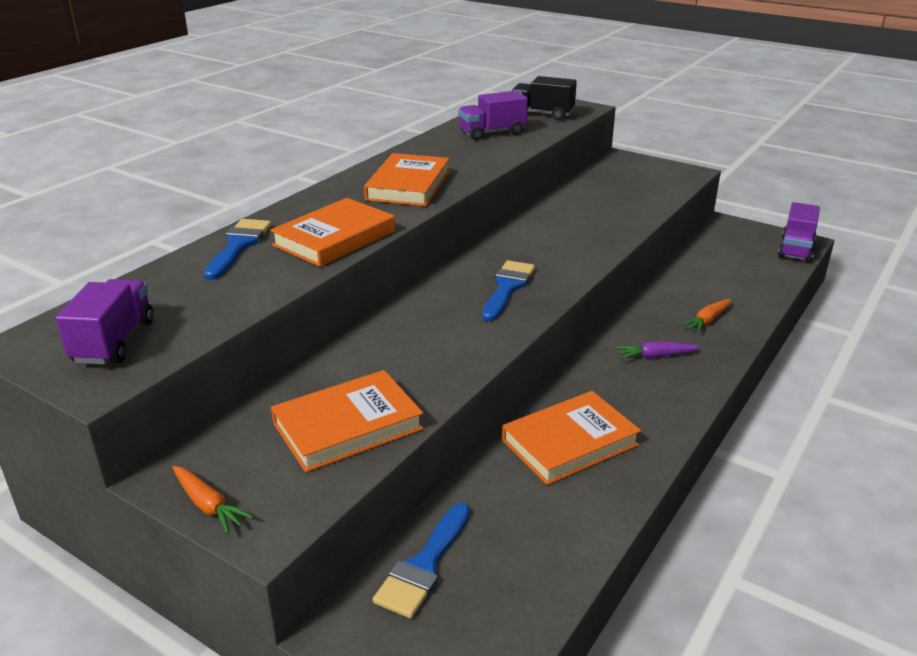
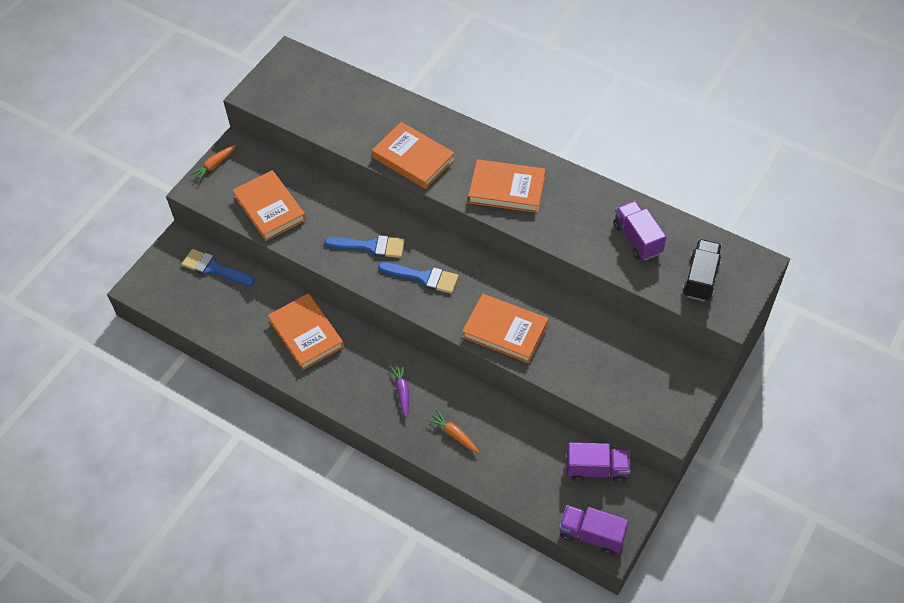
camera: 90 degrees right, 25 degrees up
purple truck [56,279,154,365] -> purple truck moved to [567,442,631,483]
blue brush [204,219,271,280] -> blue brush moved to [324,235,405,258]
none -> orange book [462,294,549,363]

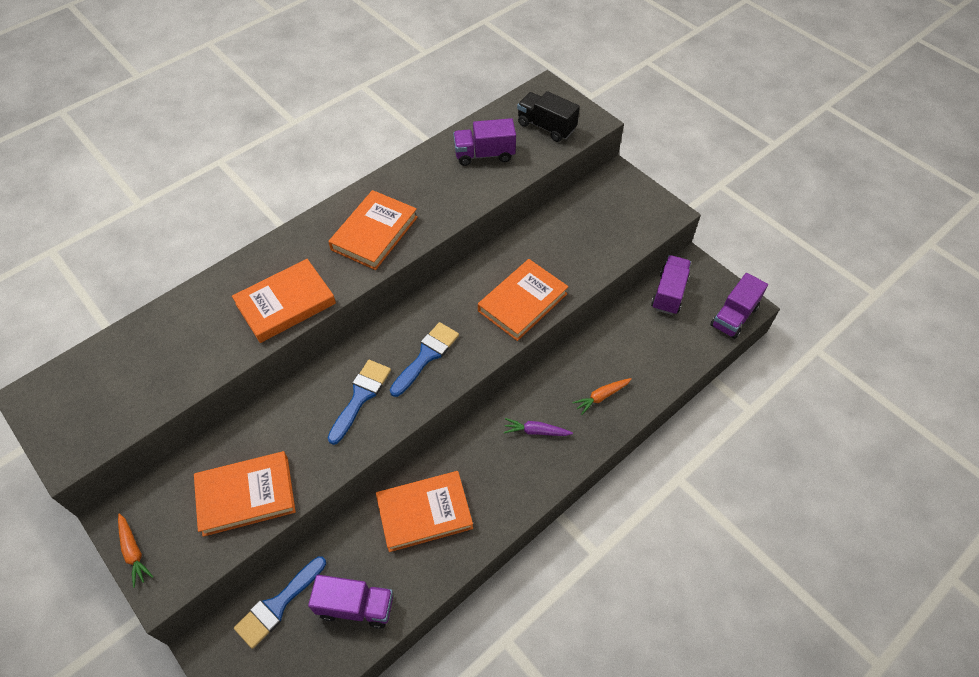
camera: 75 degrees left, 0 degrees up
none -> purple truck [308,575,393,629]

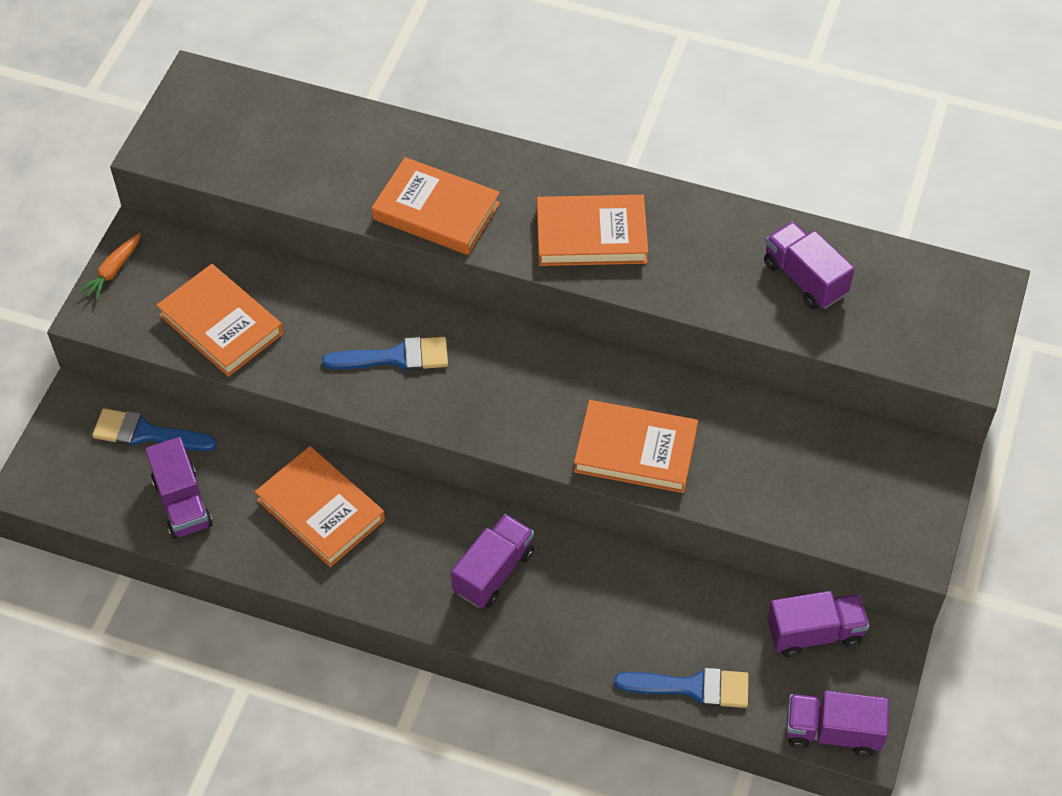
camera: 60 degrees right, 0 degrees up
blue brush [390,322,459,397] -> blue brush moved to [614,668,749,708]
purple carrot [504,418,573,436] -> purple truck [451,514,534,608]
black truck [517,91,580,142] -> none
orange carrot [572,378,632,415] -> none

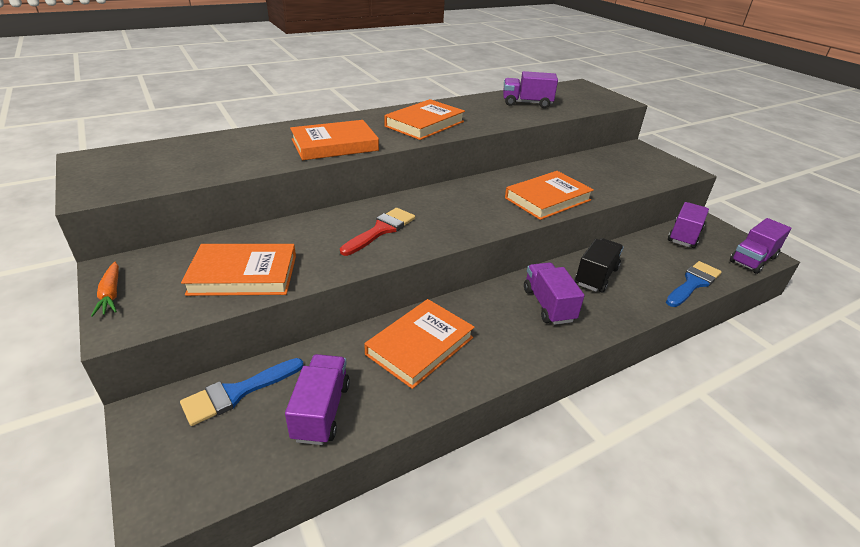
camera: 50 degrees left, 20 degrees down
purple truck [145,437,213,539] -> purple truck turned 105 degrees counterclockwise [285,354,350,445]
orange book [255,446,385,567] -> orange book turned 45 degrees counterclockwise [364,299,475,389]
blue brush [322,337,448,371] -> red brush [340,208,415,256]
none -> black truck [575,238,624,293]

